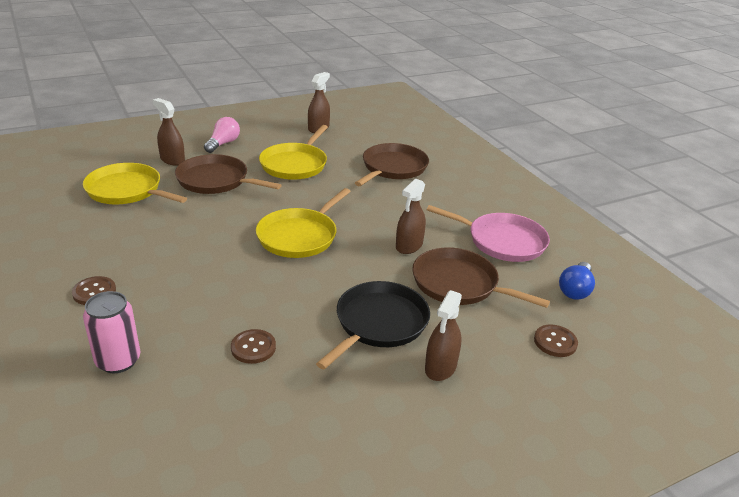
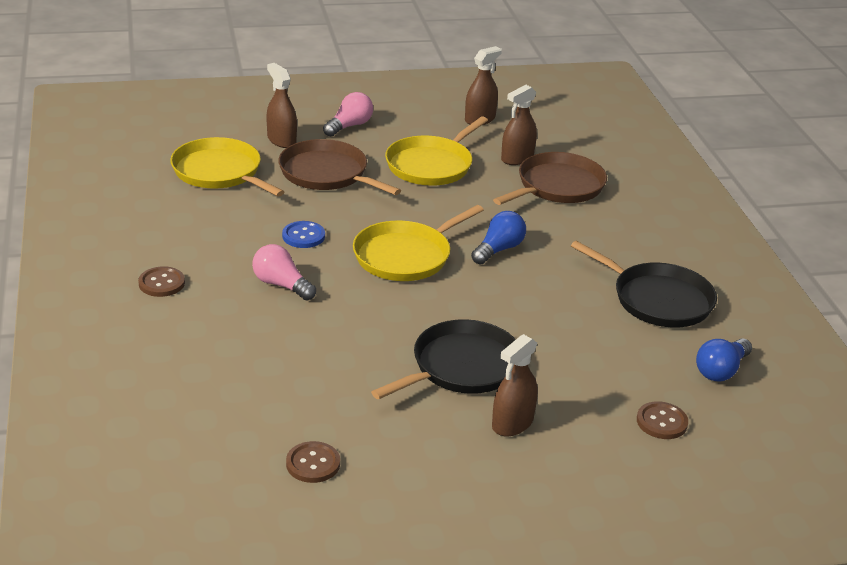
camera: 15 degrees right, 0 degrees up
pink can [83,291,141,373] -> none
brown button [231,329,276,364] -> brown button moved to [286,441,340,483]
brown spray bottle [396,179,426,254] -> brown spray bottle moved to [501,85,537,165]
brown pan [412,247,550,308] -> none
pink pan [427,205,550,262] -> black pan [571,241,717,328]
none -> pink light bulb [252,244,316,301]
none -> blue button [282,221,325,248]
none -> blue light bulb [471,211,526,264]

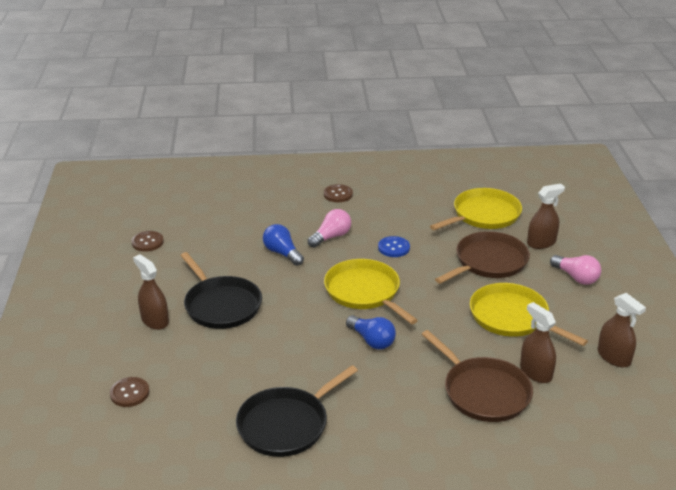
camera: 100 degrees right, 0 degrees up
blue light bulb [696,338,752,382] -> blue light bulb moved to [263,224,304,266]

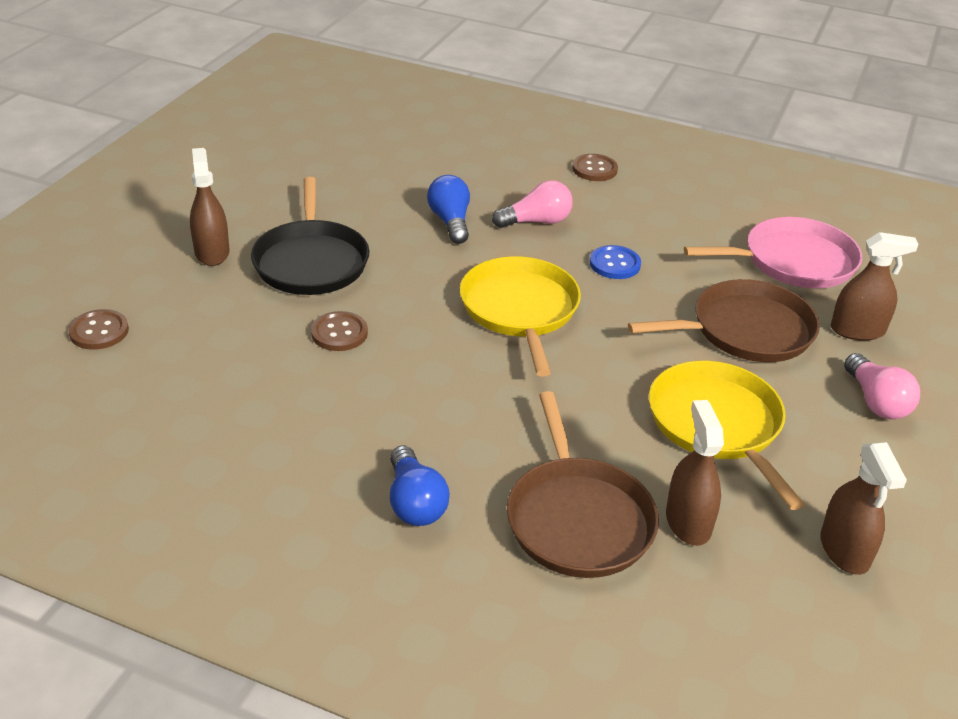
camera: 25 degrees right, 5 degrees up
brown button [131,231,164,252] -> brown button moved to [311,311,368,351]
black pan [236,365,358,457] -> none
blue light bulb [346,315,396,349] -> blue light bulb moved to [390,446,450,526]
yellow pan [430,188,522,230] -> pink pan [684,217,862,288]

